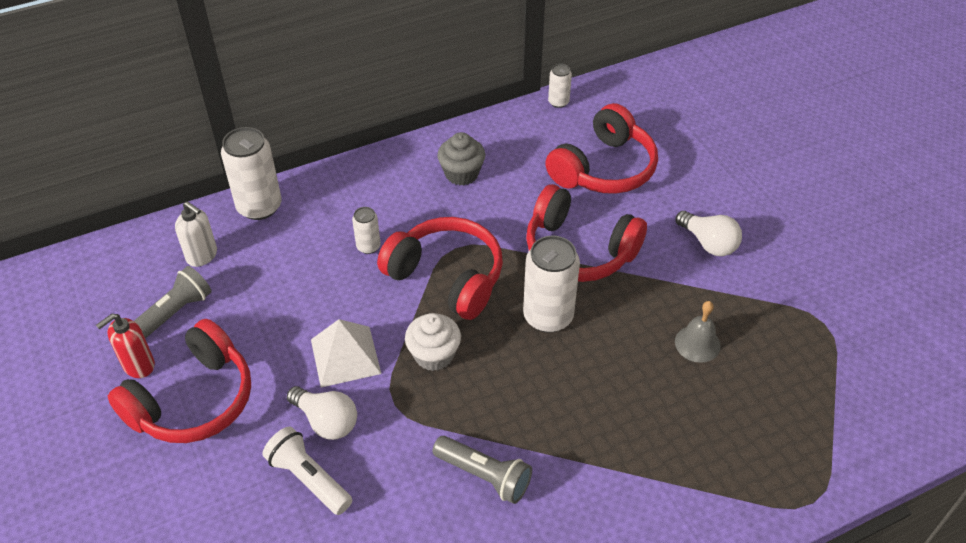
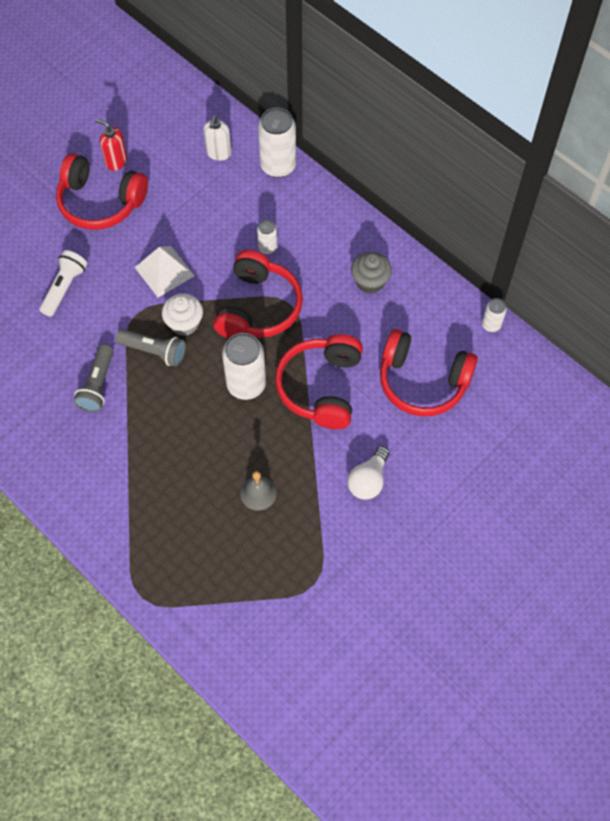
camera: 70 degrees right, 15 degrees up
grey flashlight [134,266,212,339] -> grey flashlight moved to [116,329,186,367]
white light bulb [287,386,357,440] -> none

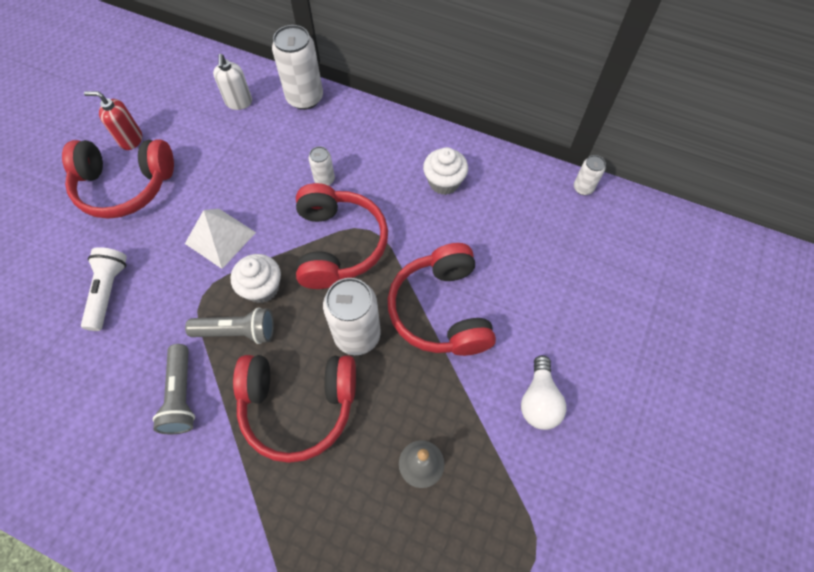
camera: 20 degrees left, 0 degrees up
grey cupcake [351,252,392,294] -> white cupcake [423,147,468,195]
red headphones [380,329,478,417] -> red headphones moved to [233,355,356,463]

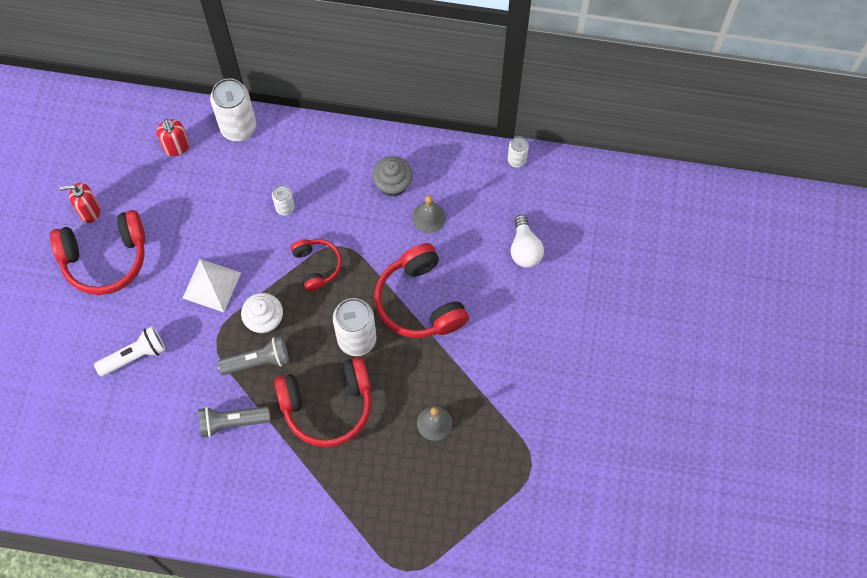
camera: 15 degrees left, 5 degrees up
white flashlight [81,247,127,331] -> white flashlight turned 75 degrees clockwise [94,326,165,377]
grey flashlight [152,344,195,434] -> grey flashlight turned 105 degrees clockwise [198,406,271,438]
white soap dispenser [213,54,252,110] -> red soap dispenser [156,119,189,156]
red headphones [296,183,388,289] -> red headphones [291,239,342,291], size x0.57
white cupcake [423,147,468,195] -> grey cupcake [372,156,413,197]
white light bulb [521,355,567,430] -> white light bulb moved to [511,214,544,268]
none -> grey bell [412,195,446,233]

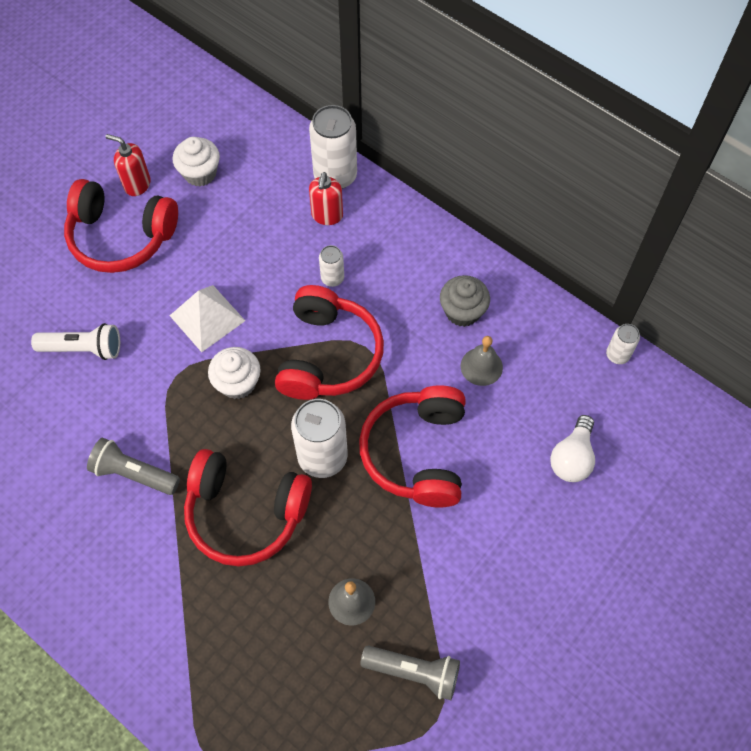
camera: 30 degrees right, 5 degrees down
red soap dispenser [156,119,189,156] -> red soap dispenser moved to [309,172,343,225]
grey flashlight [217,336,289,375] -> grey flashlight moved to [360,645,460,700]
red headphones [291,239,342,291] -> red headphones [275,285,384,400], size x1.76
none -> white cupcake [173,137,220,186]

